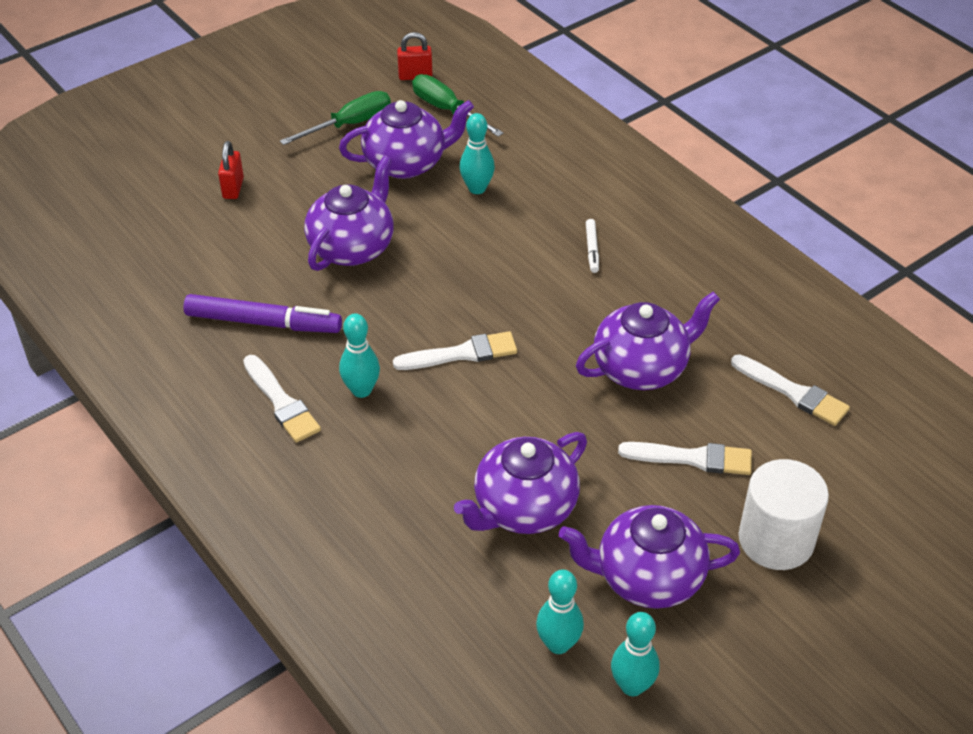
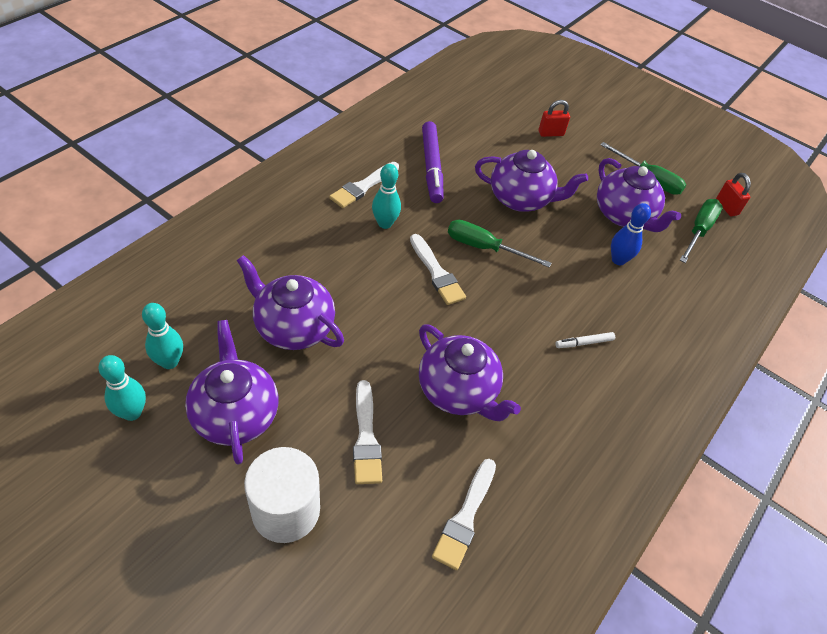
camera: 70 degrees right, 5 degrees up
turquoise bowling pin [459,113,495,194] -> blue bowling pin [611,203,651,265]
none -> green screwdriver [448,220,551,268]

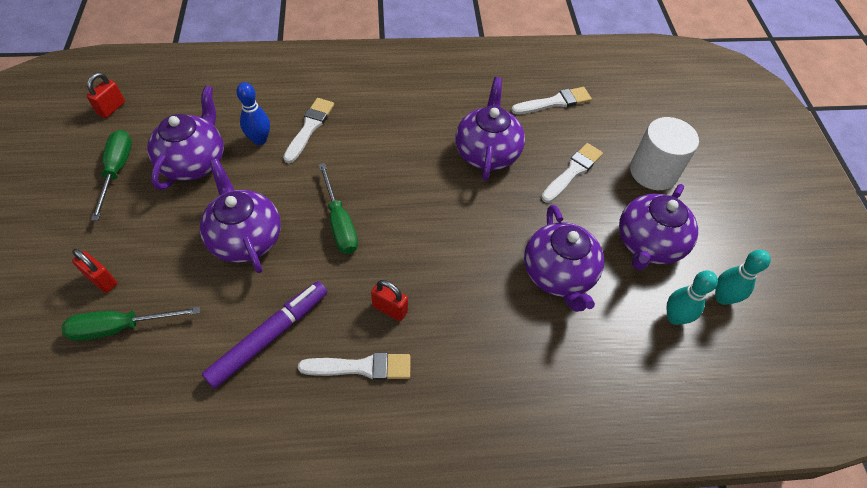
camera: 130 degrees left, 5 degrees up
turquoise bowling pin [372,164,401,229] -> red padlock [371,280,408,321]
white brush [410,234,466,305] -> white brush moved to [283,98,334,163]
white marker [556,332,615,348] -> none
green screwdriver [680,199,723,263] -> green screwdriver moved to [61,306,200,341]

